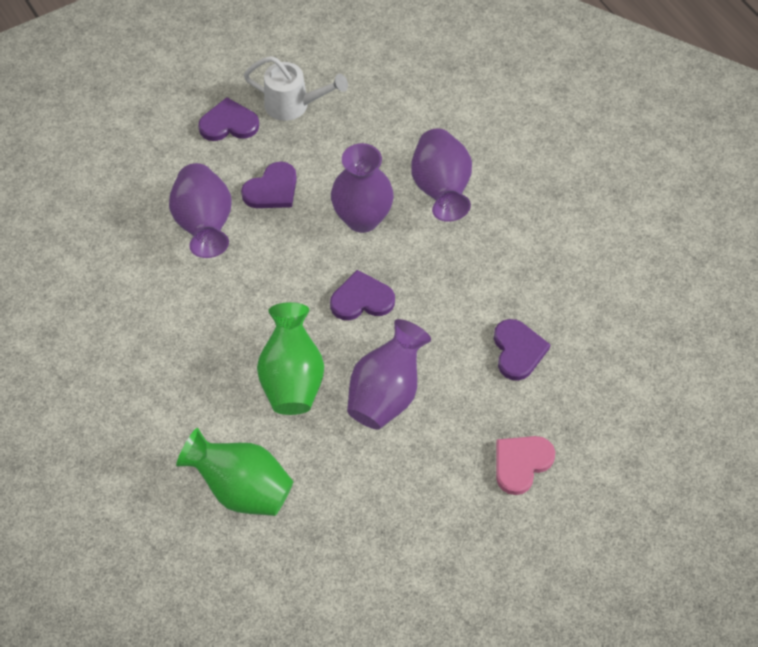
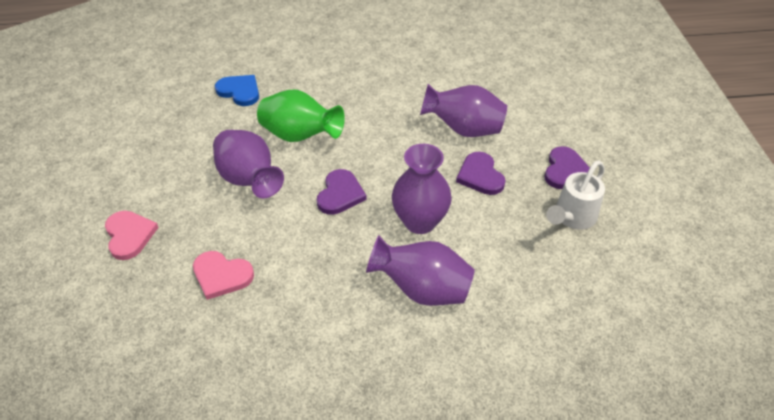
camera: 115 degrees right, 10 degrees down
green vase [176,428,293,516] -> blue heart [215,75,259,106]
purple heart [494,319,551,381] -> pink heart [193,251,254,300]

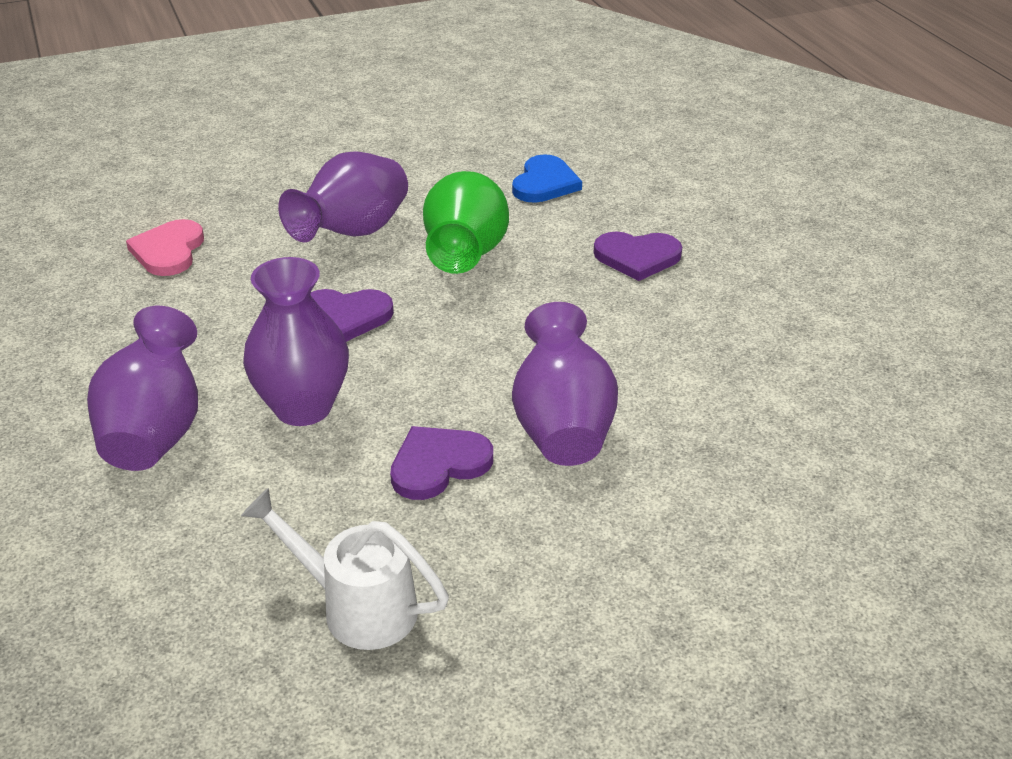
camera: 75 degrees right, 10 degrees down
pink heart [105,211,159,260] -> none
purple heart [545,146,590,189] -> purple heart moved to [594,232,682,281]

